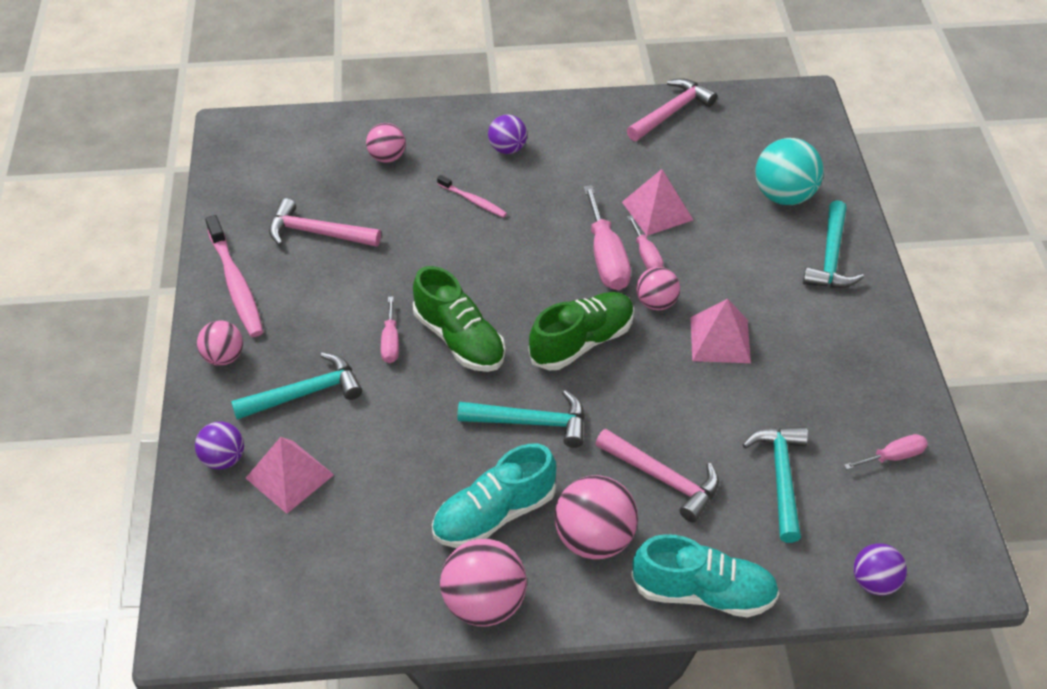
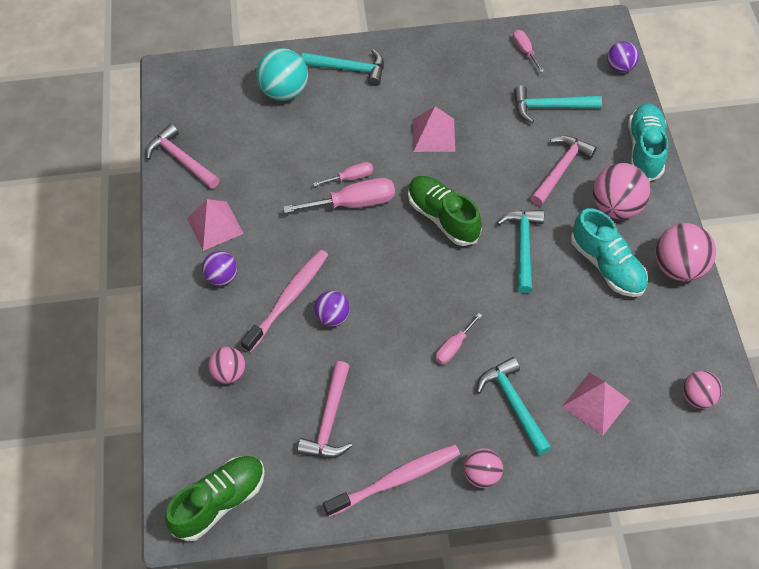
camera: 90 degrees left, 10 degrees up
purple ball [195,421,244,470] -> purple ball moved to [314,291,350,327]
pink screwdriver [381,296,399,363] -> pink screwdriver turned 135 degrees clockwise [436,313,482,364]
green shoe [413,266,506,372] -> green shoe moved to [165,456,265,542]
pink toothbrush [437,175,507,218] -> pink toothbrush [241,249,328,352], size x1.84
pink pyramid [622,169,693,236] -> pink pyramid moved to [187,199,244,251]
pink ball [636,267,680,310] -> pink ball moved to [683,371,722,409]

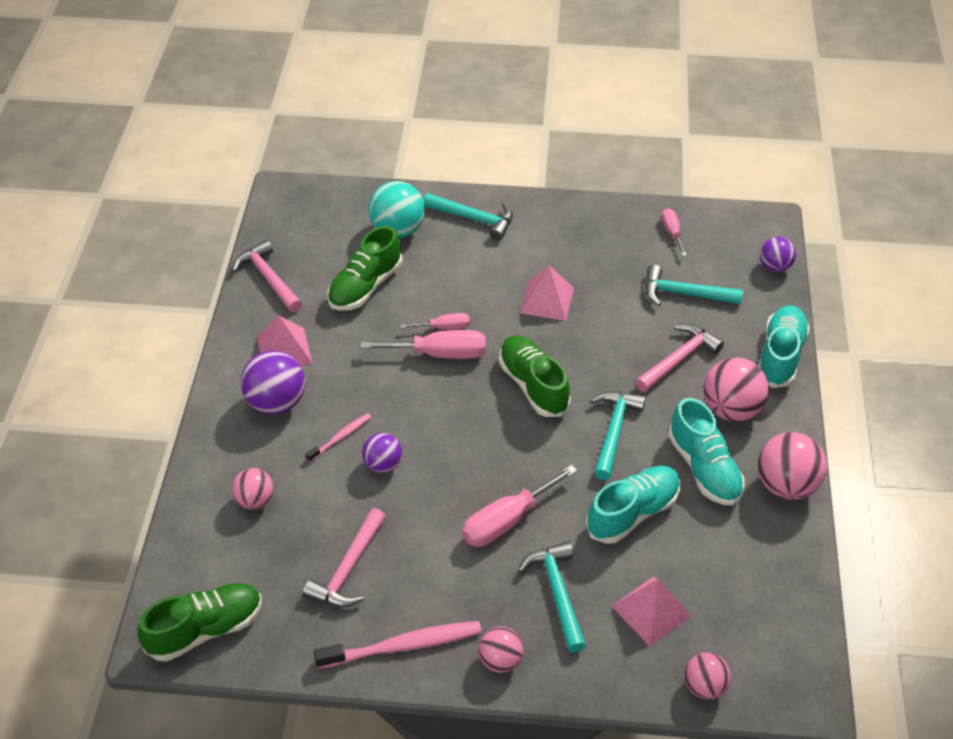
camera: 10 degrees right, 10 degrees down
purple ball [202,251,237,286] -> purple ball [241,351,305,414], size x1.64
pink toothbrush [241,249,328,352] -> pink toothbrush [305,413,371,462], size x0.54
pink screwdriver [436,313,482,364] -> pink screwdriver [462,465,578,547], size x1.78
pink ball [683,371,722,409] -> pink ball moved to [685,652,731,699]
none -> green shoe [327,226,402,311]
none -> turquoise shoe [586,466,680,544]

